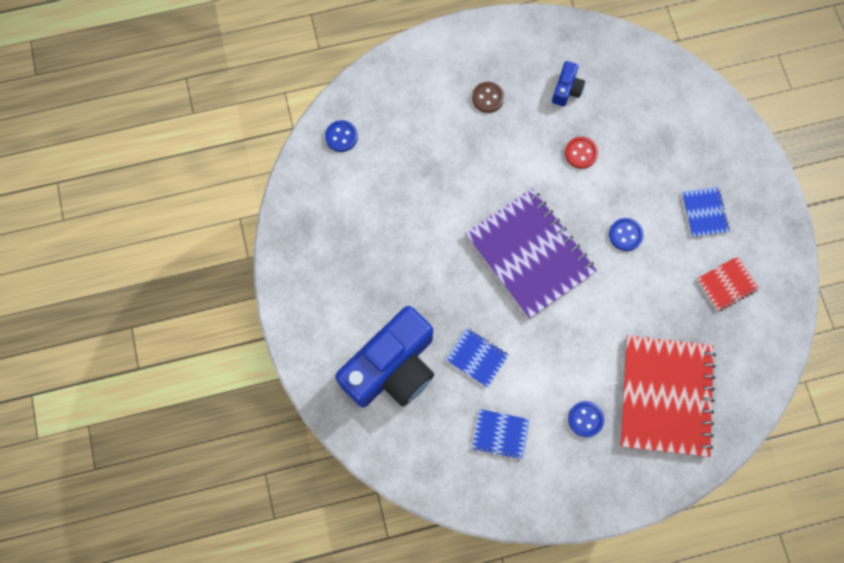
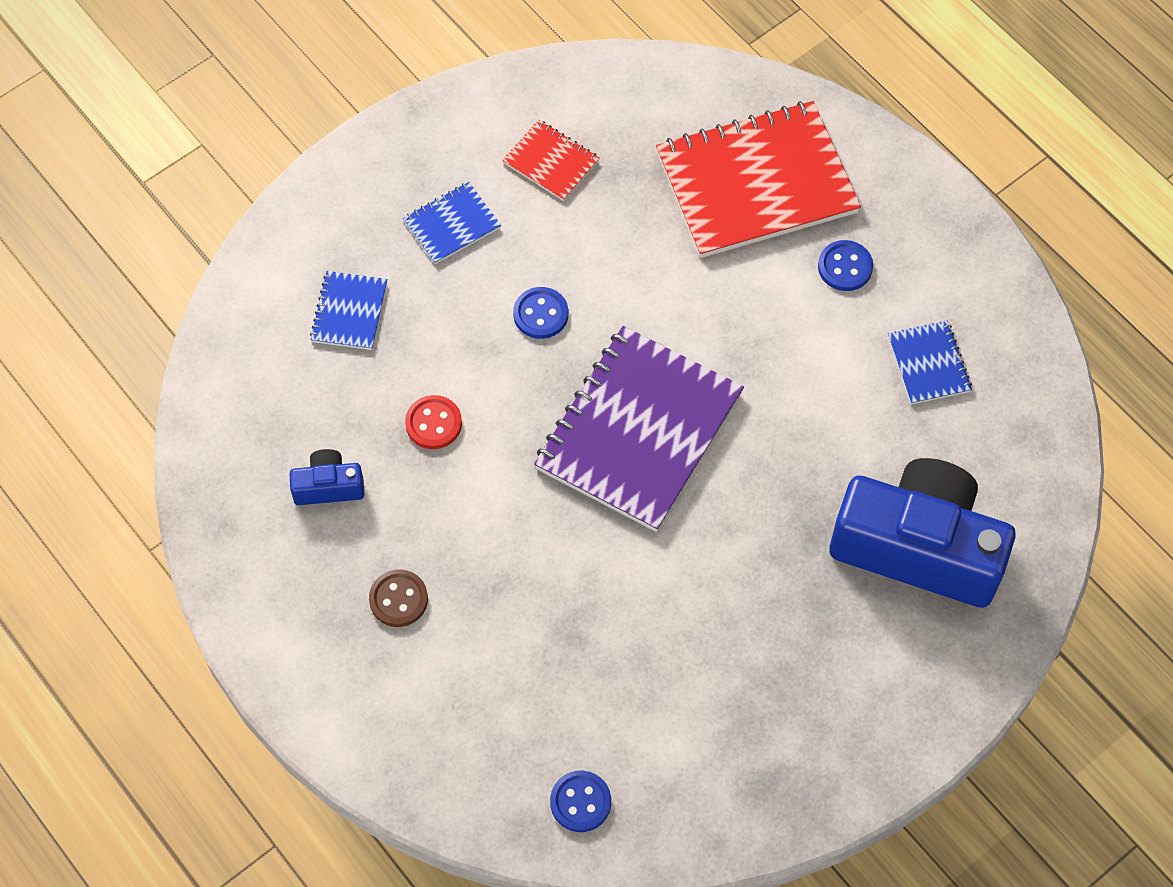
camera: 115 degrees left, 10 degrees down
blue notebook [445,328,509,388] -> blue notebook moved to [310,271,387,350]

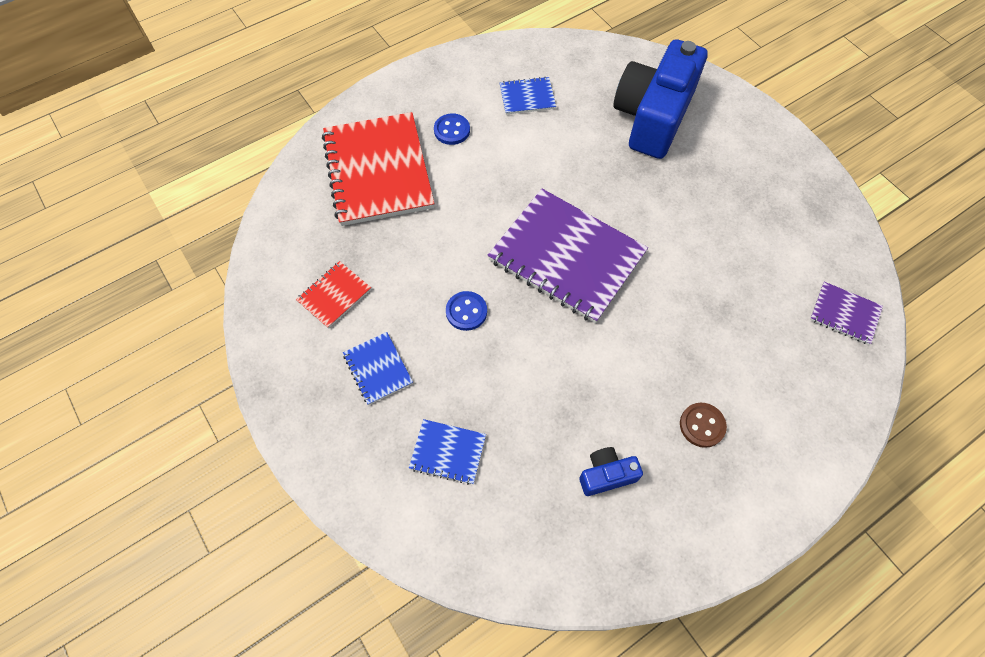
camera: 85 degrees left, 0 degrees up
blue camera [290,449,364,505] -> blue camera turned 75 degrees clockwise [579,447,643,496]
red button [405,395,462,449] -> none
blue button [550,771,611,832] -> purple notebook [810,282,883,345]

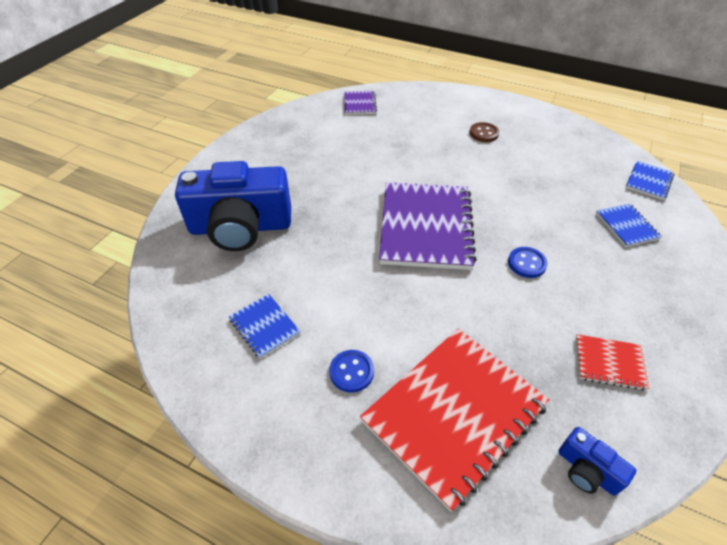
camera: 120 degrees left, 15 degrees down
blue notebook [343,332,413,405] -> blue notebook moved to [626,161,674,200]
blue camera [579,447,643,496] -> blue camera moved to [558,427,637,496]

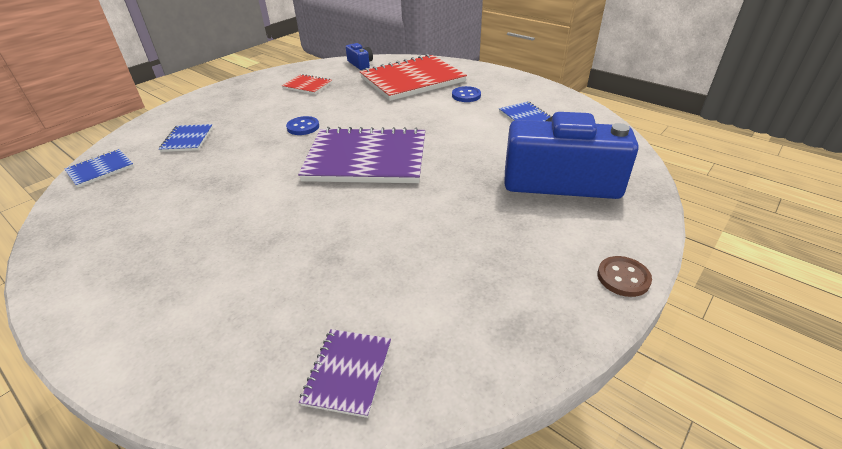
camera: 165 degrees left, 10 degrees down
purple notebook [379,182,477,270] -> purple notebook turned 75 degrees clockwise [298,127,425,183]
brown button [469,122,499,142] -> brown button moved to [597,256,652,297]

